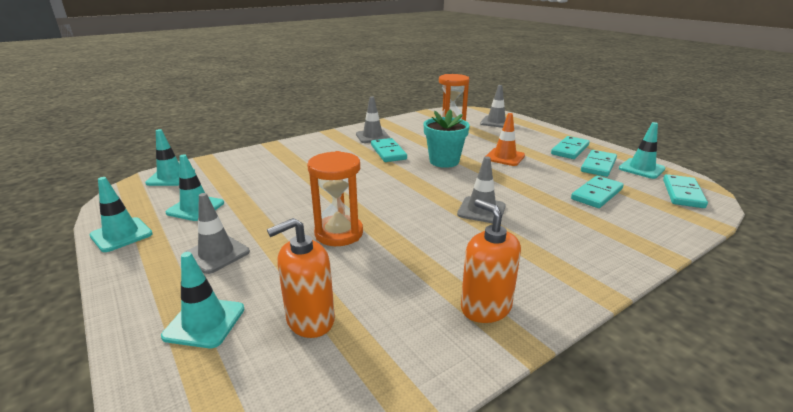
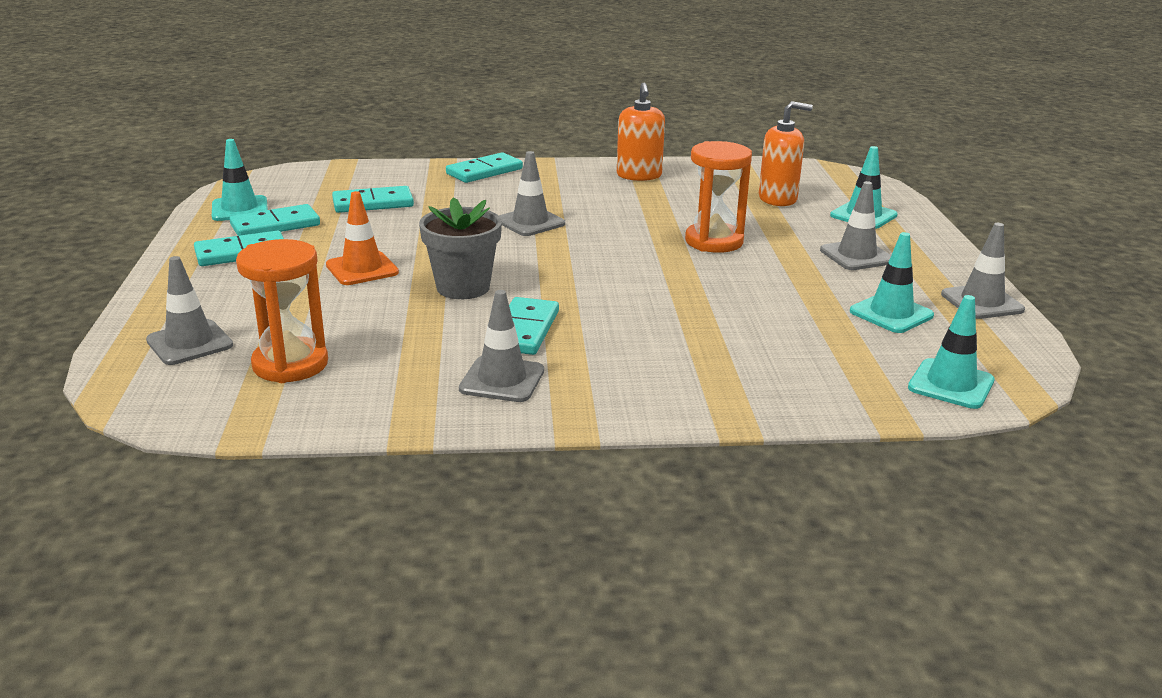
camera: 150 degrees left, 0 degrees up
turquoise traffic cone [89,177,153,252] -> grey traffic cone [941,223,1025,319]
turquoise flower pot [424,109,470,168] -> grey flower pot [419,197,502,299]
turquoise domino [663,174,708,208] -> turquoise domino moved to [446,152,523,183]

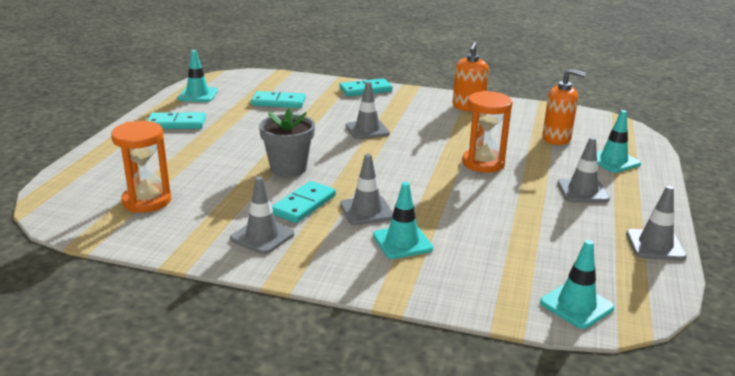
camera: 20 degrees right, 0 degrees up
grey traffic cone [146,256,233,365] -> grey traffic cone moved to [340,154,393,225]
turquoise domino [230,204,320,236] -> none
orange traffic cone [326,191,399,285] -> none
turquoise traffic cone [850,232,934,333] -> turquoise traffic cone moved to [373,182,433,259]

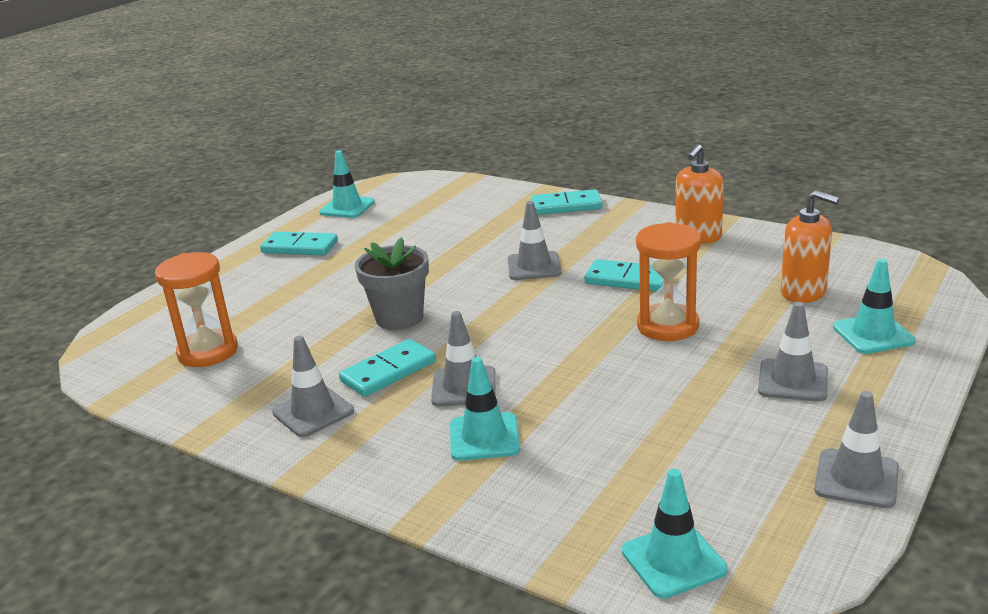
camera: 20 degrees right, 0 degrees up
turquoise domino [251,91,306,108] -> turquoise domino moved to [585,259,664,291]

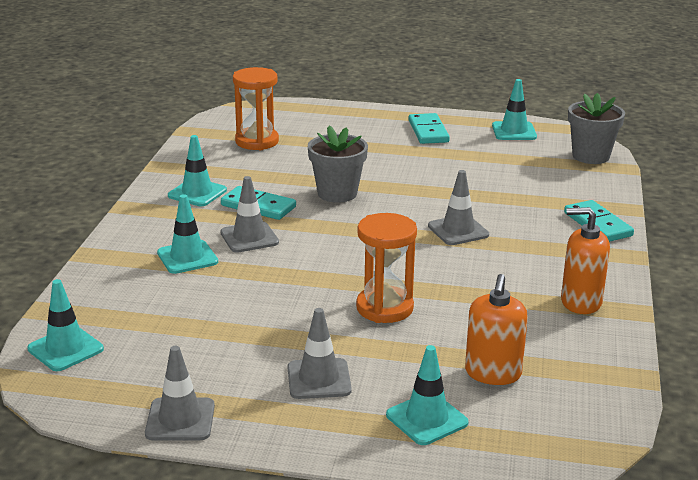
camera: 65 degrees right, 0 degrees up
grey traffic cone [272,336,354,437] -> turquoise traffic cone [168,135,227,206]
turquoise domino [585,259,664,291] -> none
none -> grey flower pot [568,93,625,164]

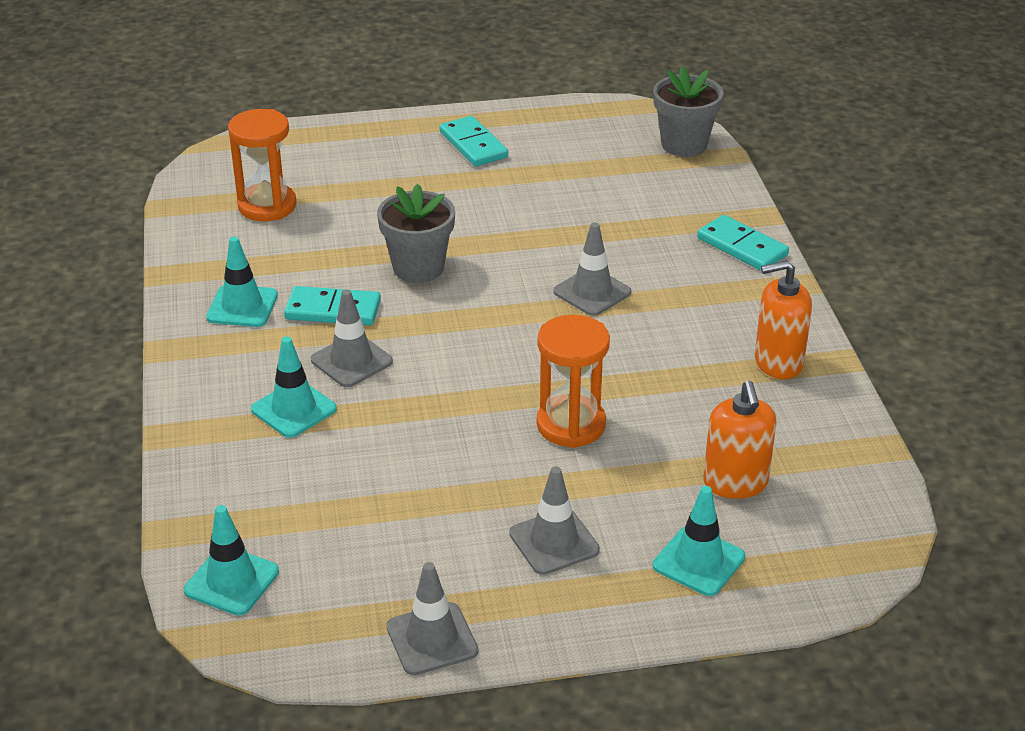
camera: 20 degrees left, 10 degrees up
turquoise traffic cone [492,79,537,140] -> none

